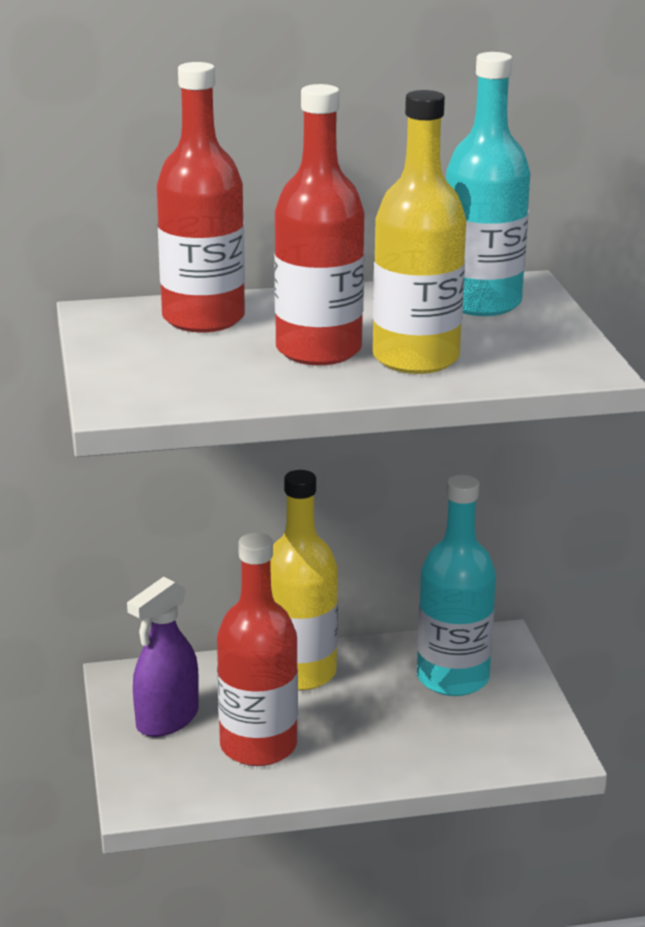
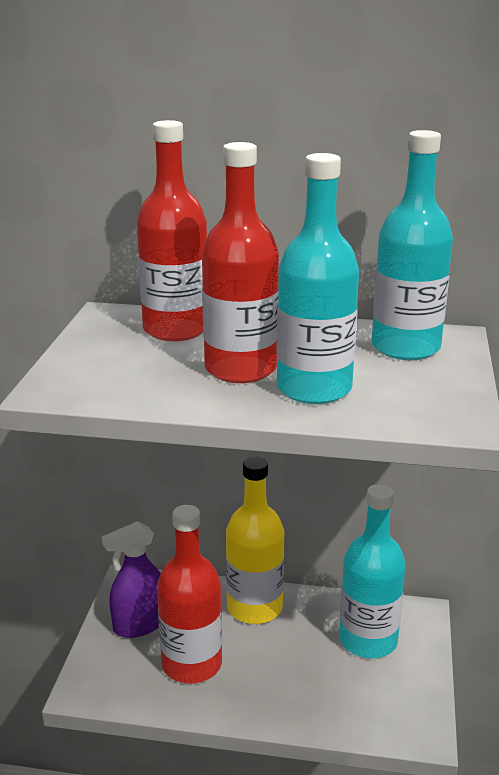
camera: 20 degrees right, 0 degrees up
yellow bottle [373,90,466,374] -> turquoise bottle [277,153,359,404]

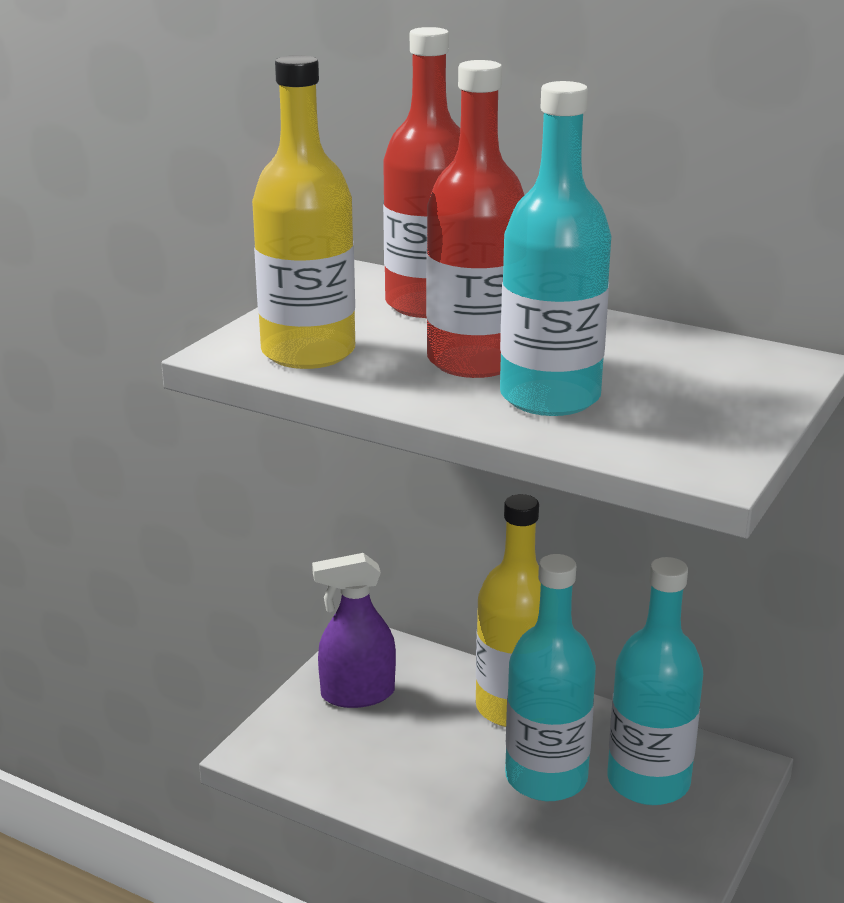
camera: 20 degrees right, 0 degrees up
red bottle [157,505,222,683] -> none
turquoise bottle [372,130,453,360] -> turquoise bottle moved to [505,554,596,801]
none -> yellow bottle [252,55,355,369]

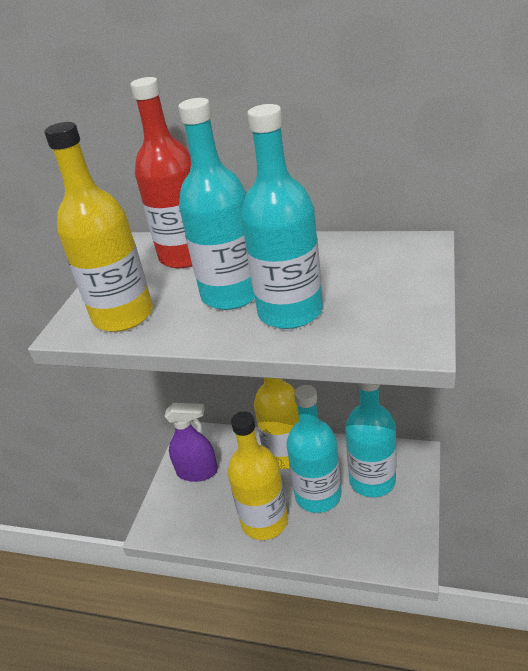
camera: 10 degrees left, 10 degrees up
purple spray bottle [312,553,396,708] -> purple spray bottle turned 150 degrees counterclockwise [164,403,218,482]
red bottle [426,60,524,378] -> turquoise bottle [178,98,255,310]
none -> yellow bottle [228,411,288,540]

